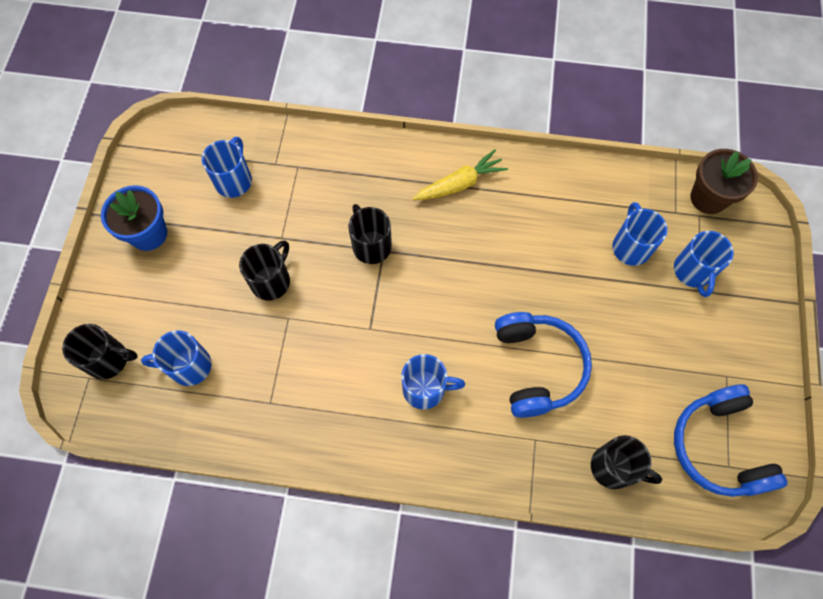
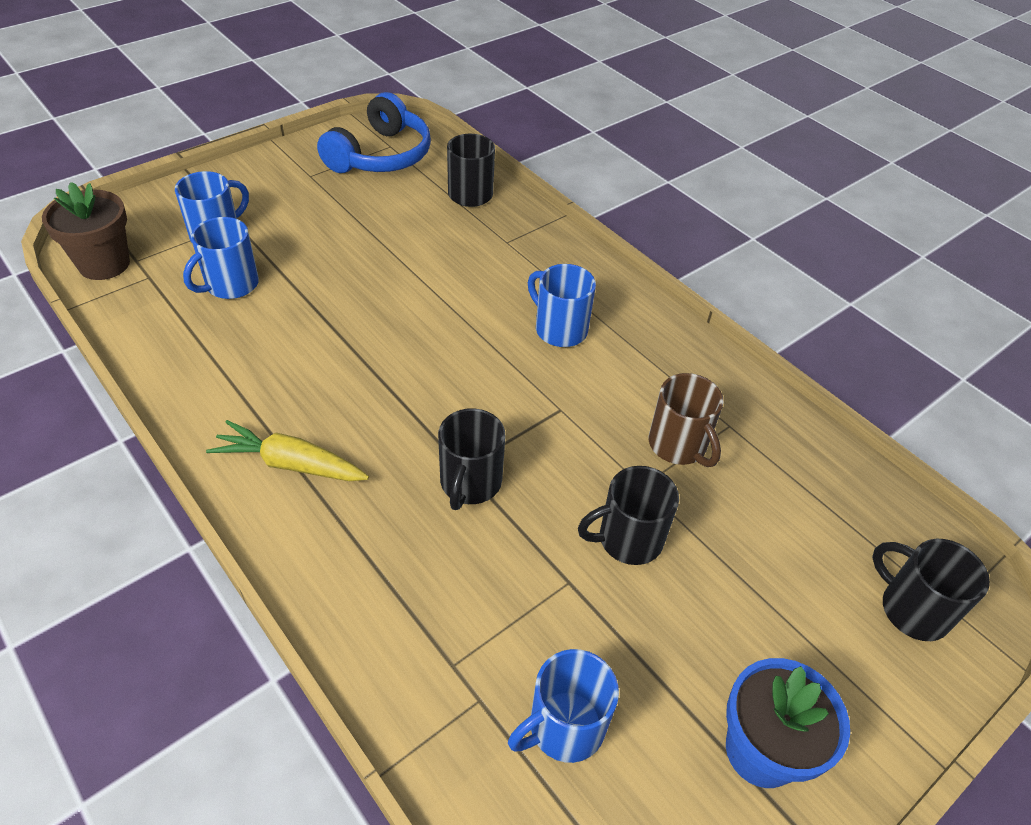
camera: 140 degrees left, 20 degrees down
blue mug [141,330,212,386] -> none
blue headphones [495,312,592,418] -> none
none -> brown mug [649,373,724,467]

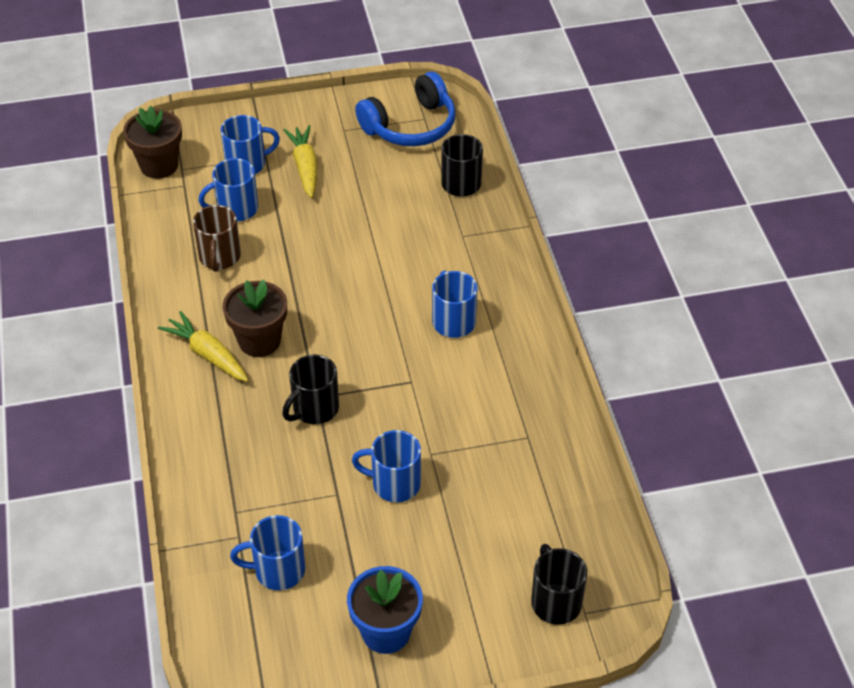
camera: 30 degrees right, 0 degrees up
black mug [578,466,679,565] -> blue mug [352,430,421,503]
brown mug [649,373,724,467] -> brown mug moved to [193,205,241,272]
none -> brown flower pot [223,279,287,357]
none -> yellow carrot [283,125,317,198]

